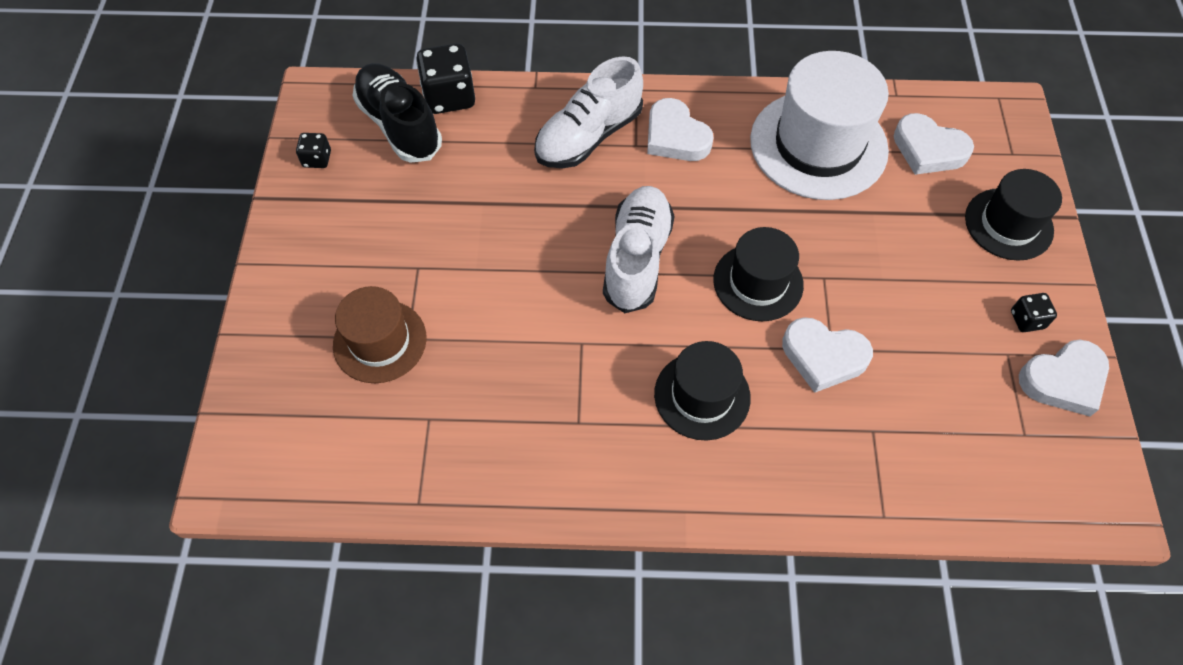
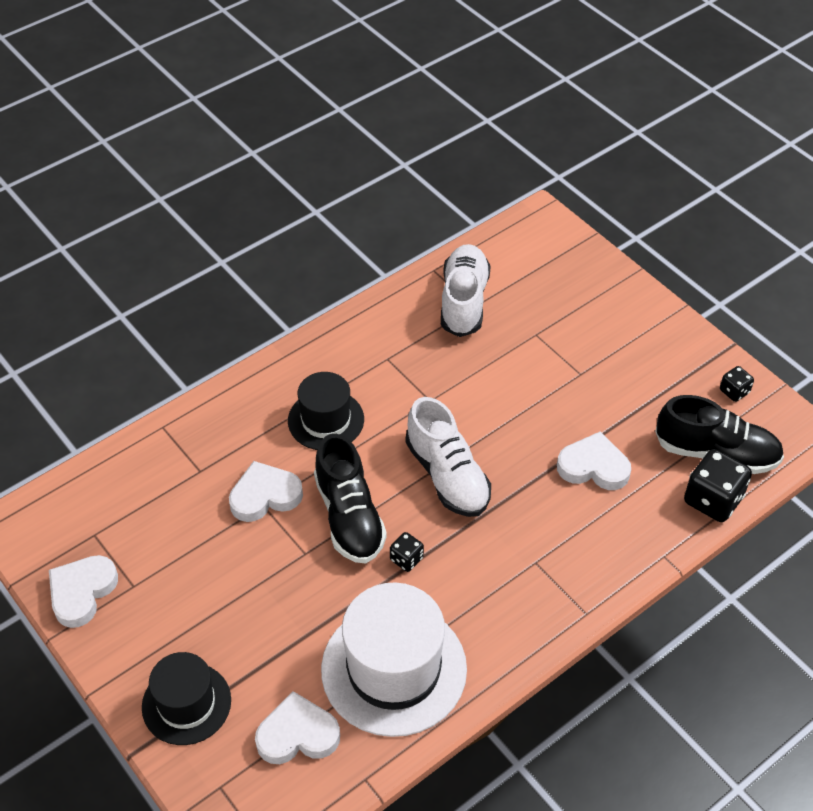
camera: 140 degrees right, 10 degrees down
brown hat [333,286,427,383] -> none
white shoe [534,56,643,168] -> white shoe moved to [441,244,491,337]
white heart [647,98,713,161] -> white heart moved to [557,432,631,490]
black hat [713,227,804,321] -> black shoe [314,434,387,564]
black dice [1011,293,1057,332] -> black dice moved to [390,532,424,572]

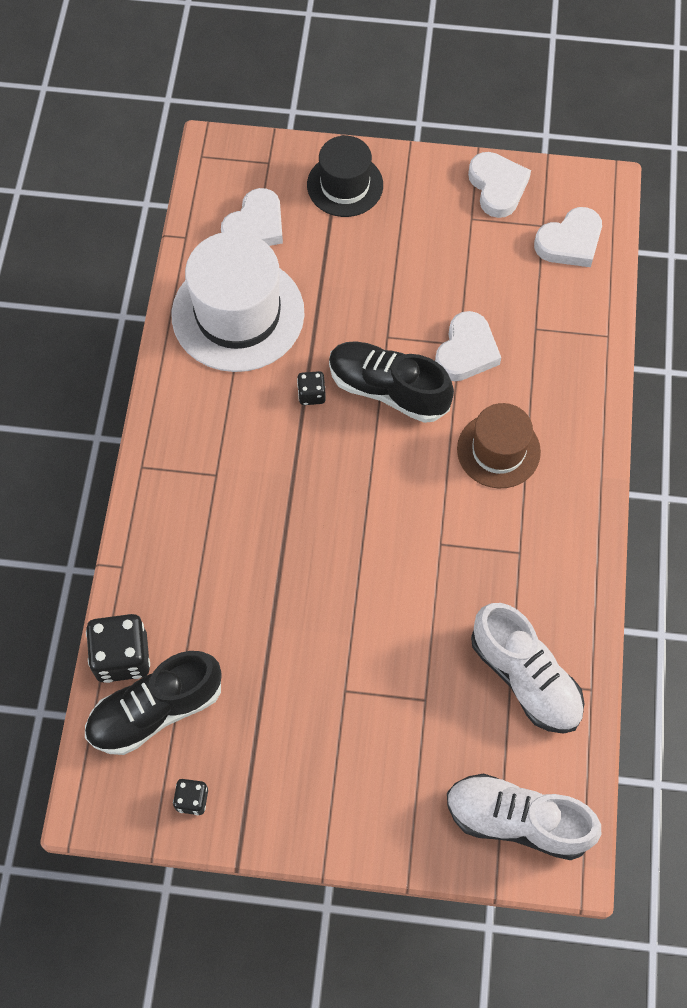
camera: 135 degrees right, 15 degrees up
black hat [288,372,364,450] -> brown hat [457,403,541,489]
white shoe [406,397,491,517] -> white shoe moved to [447,774,601,860]
white heart [557,432,631,490] -> white heart moved to [534,207,602,267]

